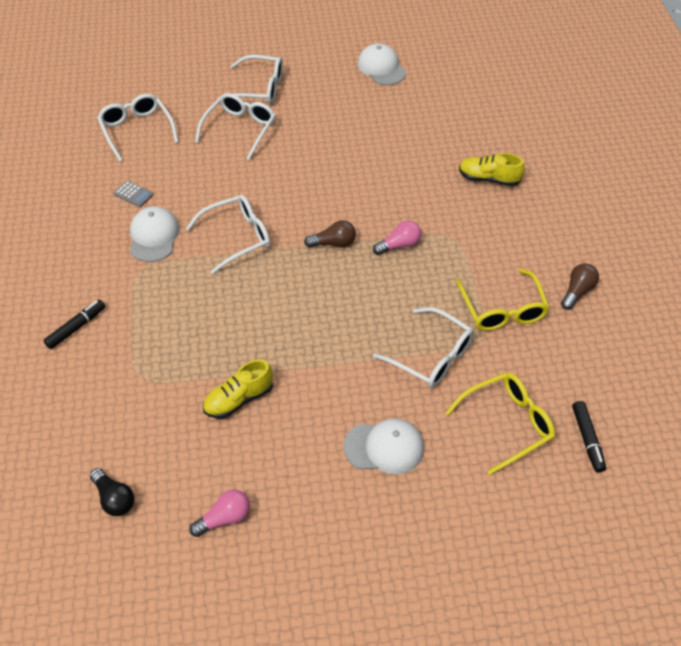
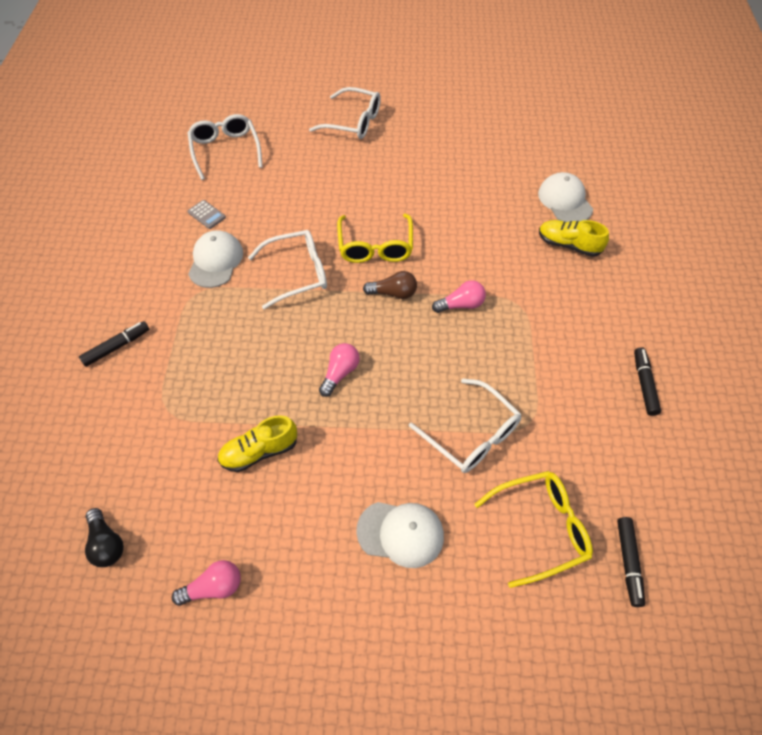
camera: 10 degrees right, 5 degrees up
white glasses [195,93,276,160] -> none
white cap [358,43,406,85] -> white cap moved to [538,172,593,222]
yellow glasses [456,269,550,331] -> yellow glasses moved to [337,214,413,263]
brown light bulb [561,263,599,310] -> black marker [634,347,661,416]
none -> pink light bulb [319,343,360,397]

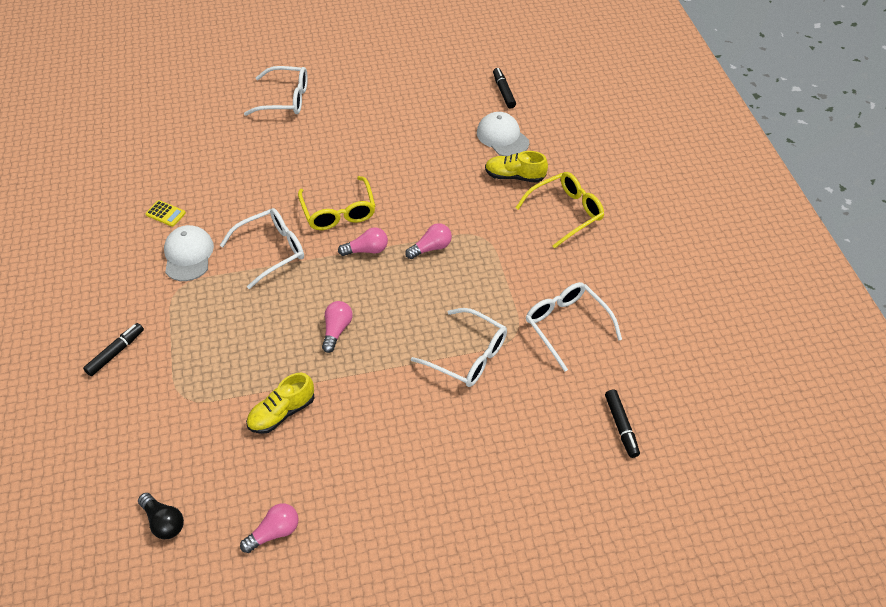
camera: 15 degrees left, 5 degrees down
white glasses [188,114,263,180] -> white glasses moved to [526,282,622,372]
grey calculator [188,200,226,229] -> yellow calculator [145,200,186,227]
white cap [356,502,444,568] -> none
brown light bulb [363,271,417,299] -> pink light bulb [338,227,388,256]
yellow glasses [474,471,593,588] -> yellow glasses moved to [515,172,604,249]
black marker [634,347,661,416] -> black marker moved to [493,68,516,108]

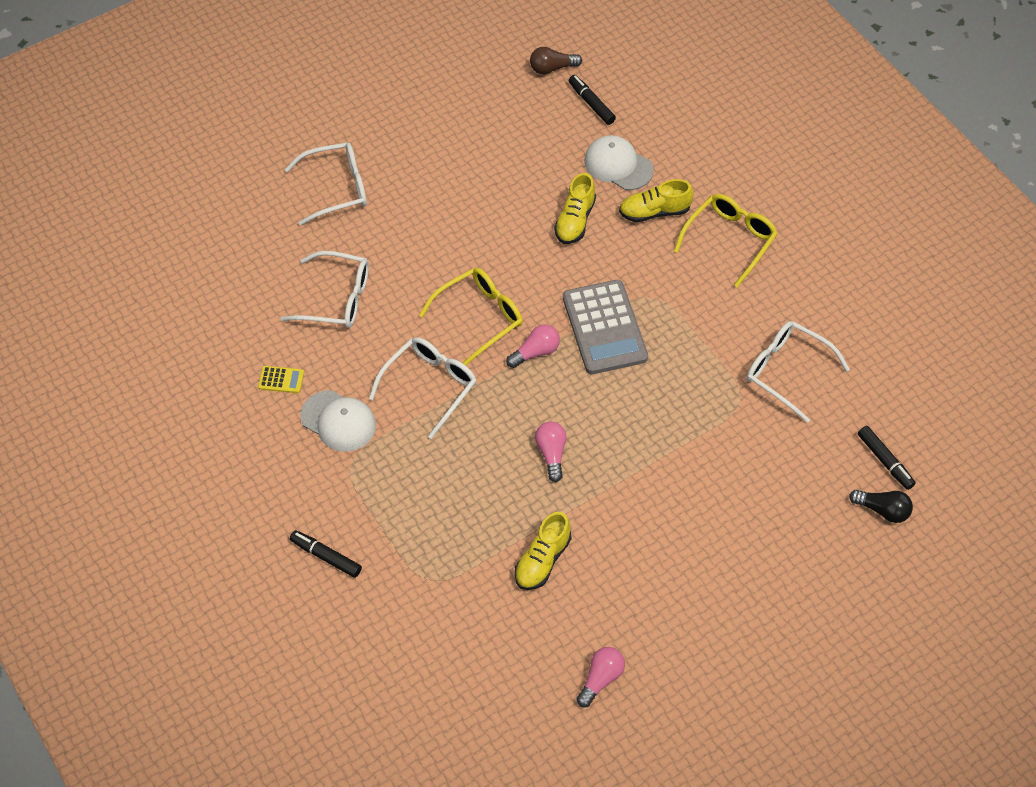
camera: 20 degrees left, 5 degrees up
black marker [83,323,144,376] -> black marker turned 75 degrees counterclockwise [290,530,362,578]
black light bulb [138,493,184,539] -> black light bulb moved to [849,490,913,523]
white cap [164,225,214,281] -> white cap turned 150 degrees clockwise [300,390,376,452]
yellow glasses [298,176,375,230] -> yellow glasses turned 90 degrees counterclockwise [419,268,523,365]
pink light bulb [405,223,452,259] -> grey calculator [563,280,648,374]
white glasses [411,308,507,387] -> white glasses moved to [280,251,369,328]
none -> brown light bulb [530,47,582,74]
none -> yellow shoe [554,173,596,244]

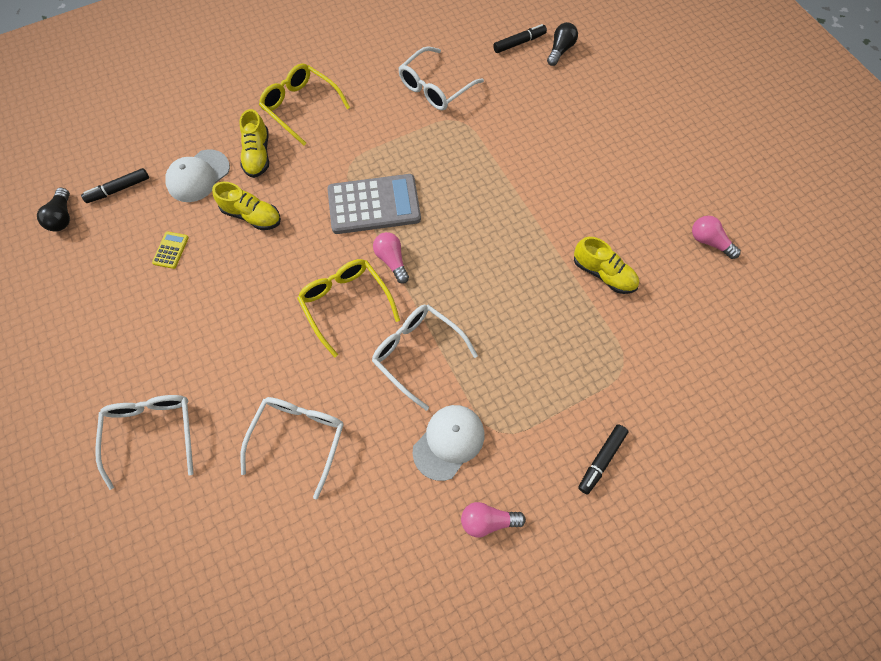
camera: 85 degrees left, 10 degrees up
yellow calculator [258,366,304,393] -> yellow calculator moved to [152,231,189,269]
brown light bulb [530,47,582,74] -> black light bulb [37,188,70,232]
pink light bulb [535,421,567,482] -> pink light bulb moved to [461,502,526,538]

